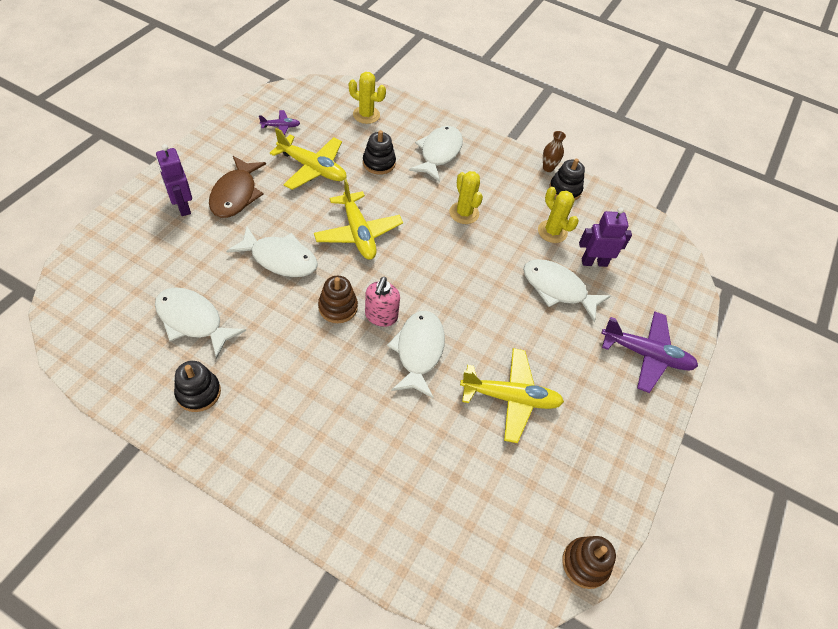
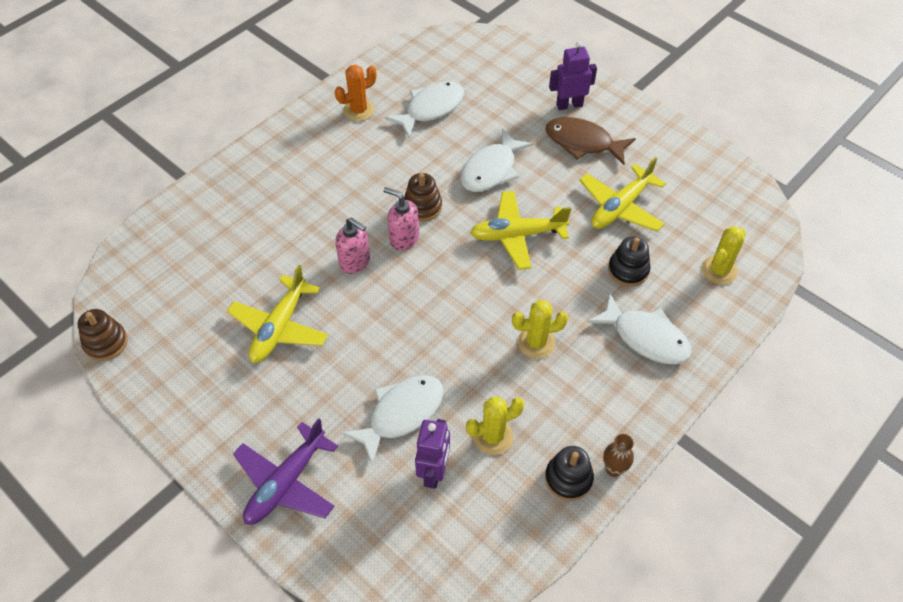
camera: 110 degrees right, 0 degrees up
black stacking toy [174,361,221,412] -> orange cactus [335,65,377,121]
purple plane [259,110,300,135] -> none
white fish [387,311,445,398] -> pink soap dispenser [335,218,370,274]

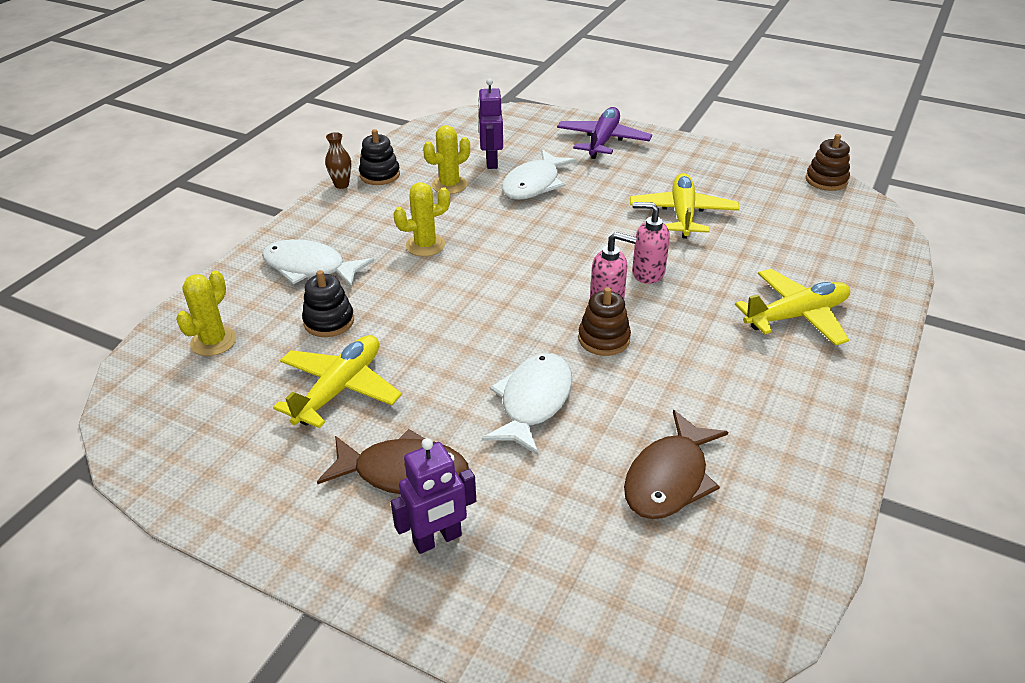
camera: 165 degrees right, 15 degrees down
orange cactus [335,65,377,121] -> none
white fish [385,81,464,137] -> brown fish [624,410,728,519]
yellow plane [470,191,571,270] -> yellow plane moved to [735,269,850,346]

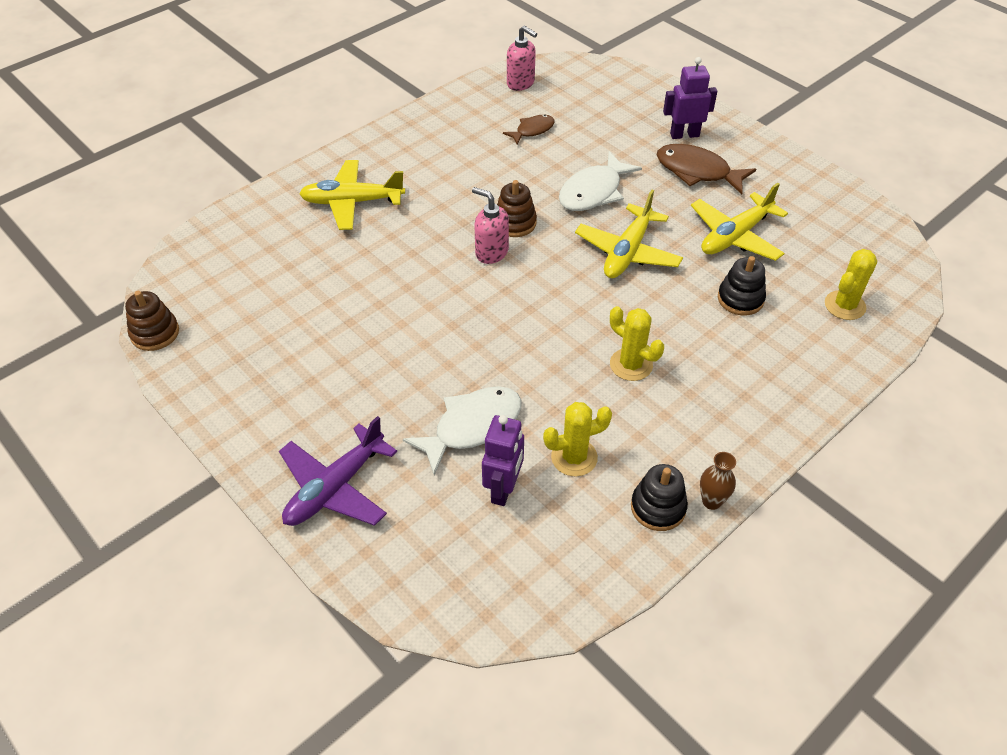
camera: 160 degrees left, 10 degrees up
white fish [262,239,374,288] -> none
yellow cactus [393,182,450,256] -> yellow cactus turned 45 degrees clockwise [610,306,664,381]
brown fish [624,410,728,519] -> brown fish [503,115,555,145], size x0.59
yellow plane [630,173,740,239] -> yellow plane moved to [575,190,683,278]
pink soap dispenser [632,202,670,284] -> pink soap dispenser moved to [507,25,537,91]

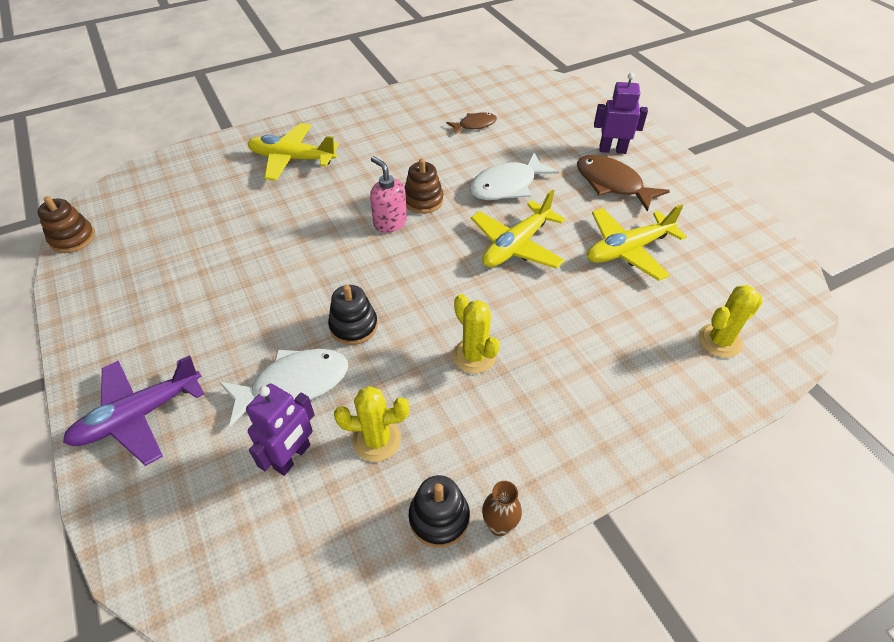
camera: 15 degrees right, 0 degrees up
pink soap dispenser [507,25,537,91] -> none
black stacking toy [718,256,766,316] -> black stacking toy moved to [328,285,378,345]

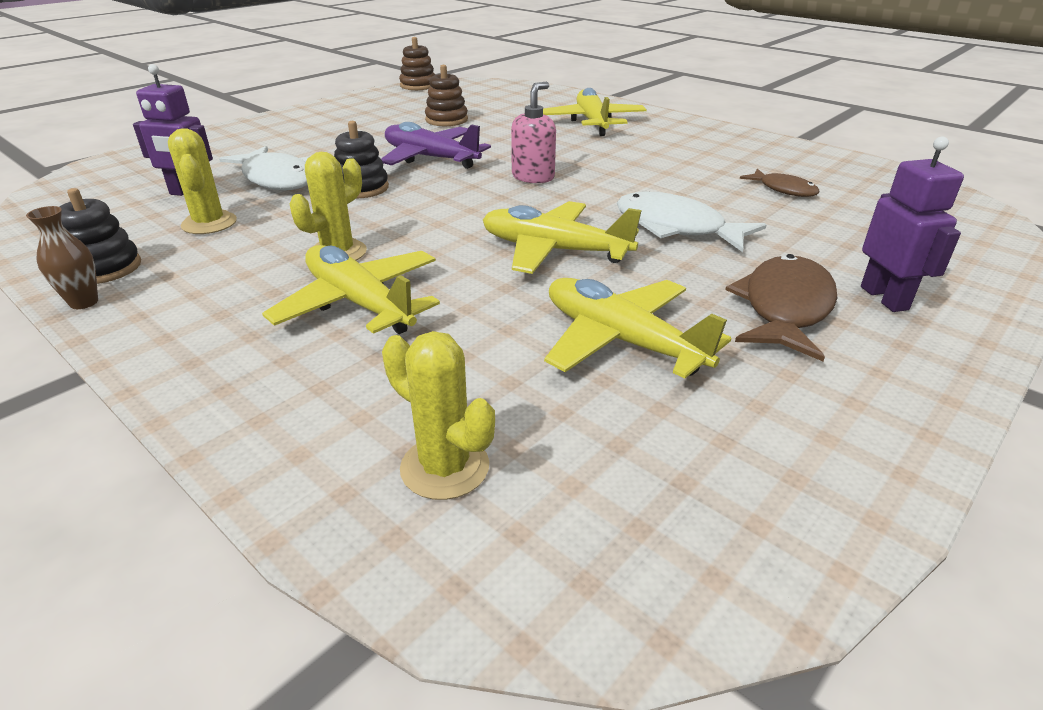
camera: 70 degrees right, 15 degrees down
purple plane [63,355,204,466] -> purple plane moved to [381,122,491,169]
brown stacking toy [405,159,444,214] -> brown stacking toy moved to [425,65,468,126]
none -> yellow plane [262,245,440,334]

